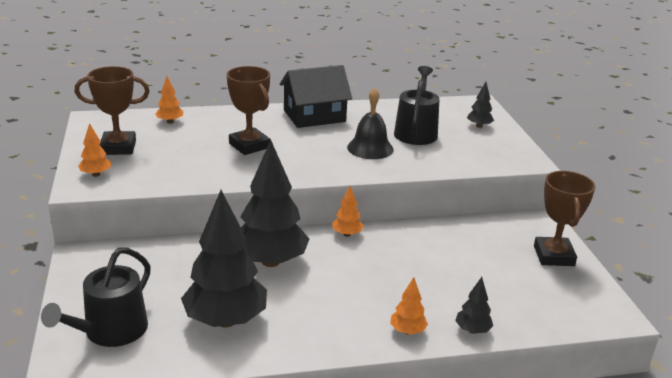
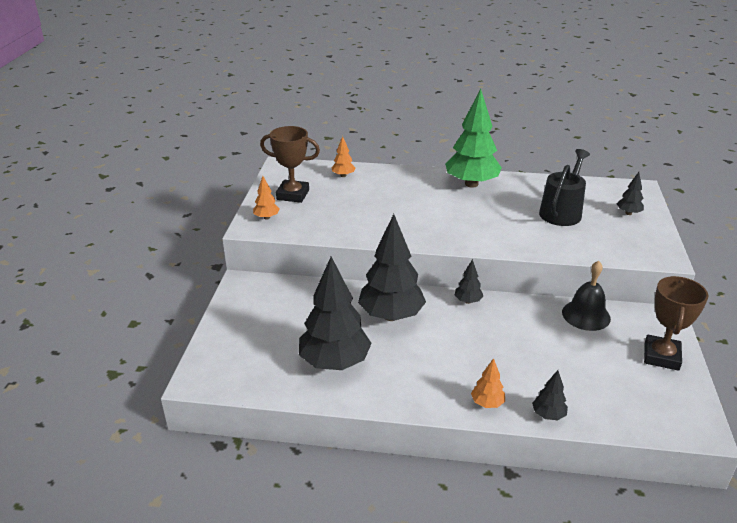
camera: 20 degrees right, 5 degrees up
black watering can [41,247,151,347] -> none
brown trophy [227,66,270,155] -> none
black house [280,65,352,128] -> green tree [445,89,502,188]
orange tree [332,186,364,237] -> black tree [455,259,483,304]
black bell [347,87,394,159] -> black bell moved to [562,261,611,331]

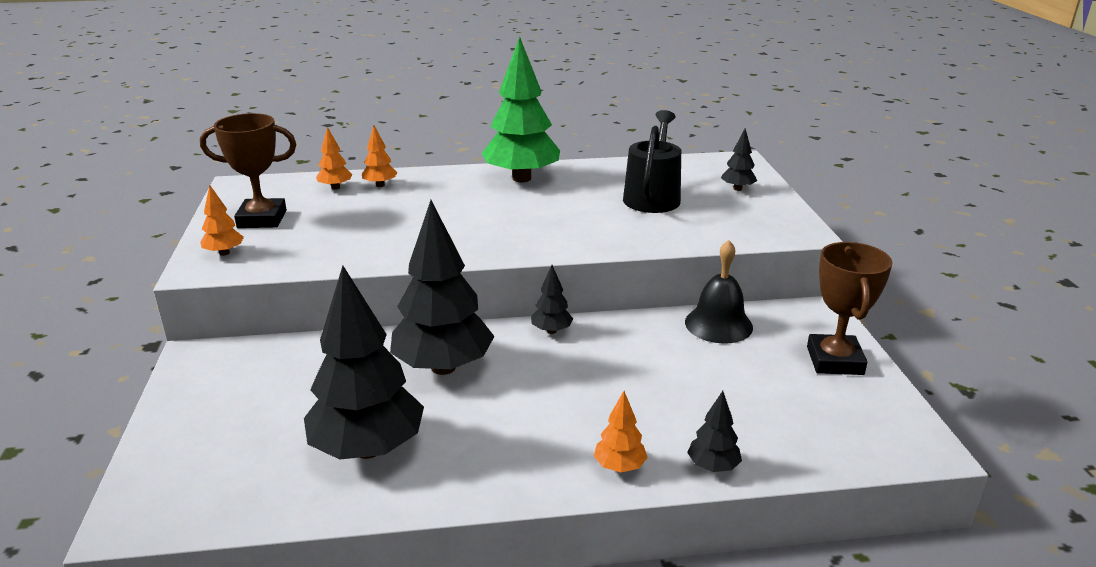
camera: 15 degrees left, 5 degrees down
none -> orange tree [362,126,397,187]

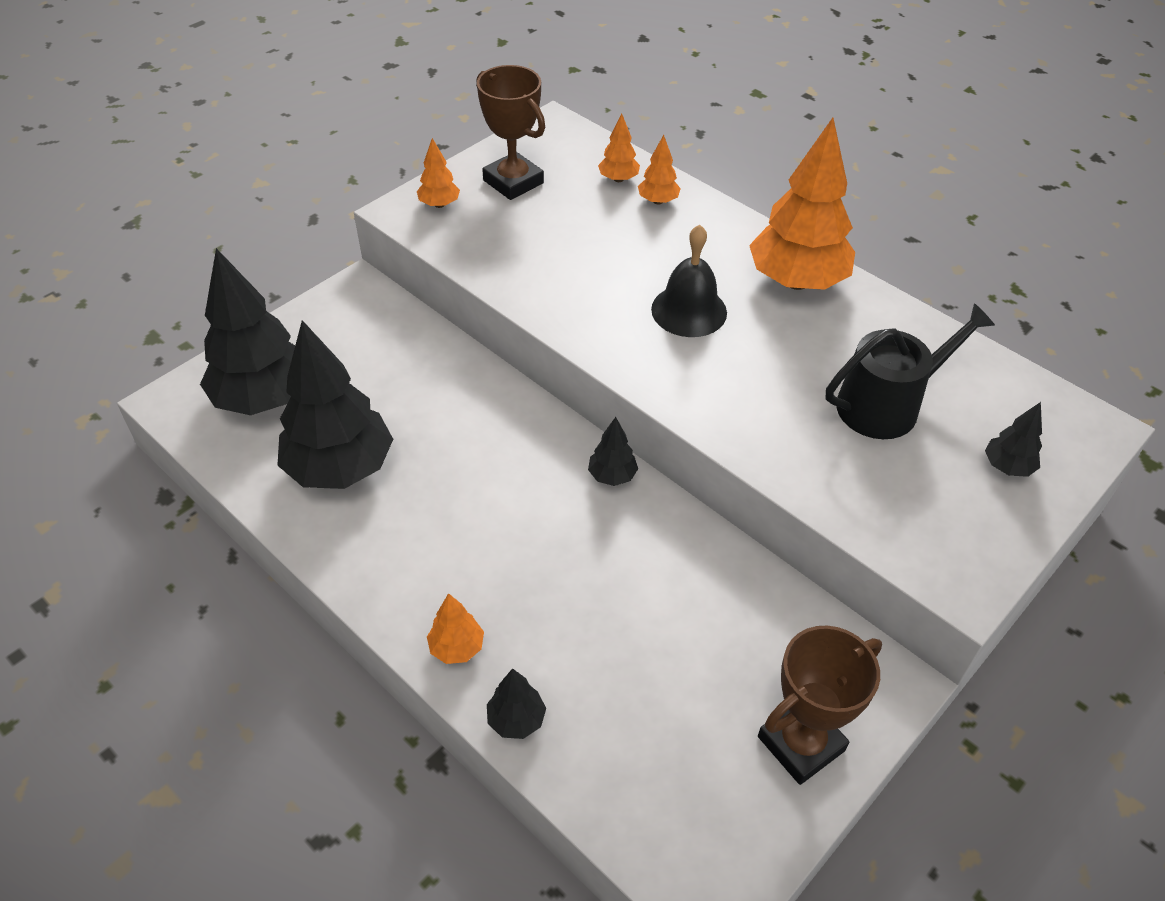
camera: 50 degrees right, 20 degrees up
black tree [390,200,494,375] -> black tree moved to [200,248,295,415]
green tree [481,36,560,182] -> orange tree [749,118,855,290]
black bell [685,240,753,344] -> black bell moved to [651,224,727,337]

